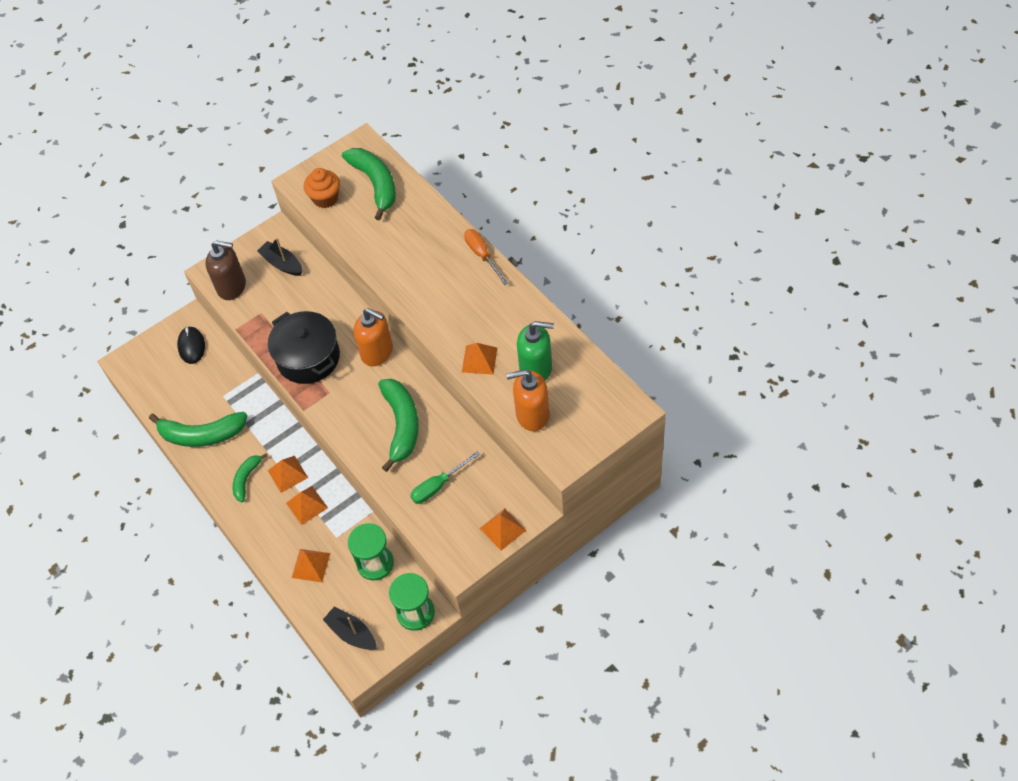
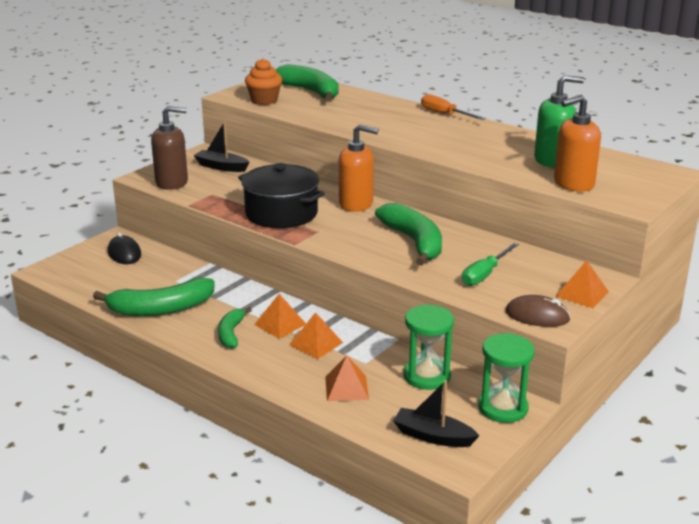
camera: 20 degrees left, 30 degrees down
orange pyramid [462,343,497,375] -> none
none -> brown mouse [506,295,571,327]

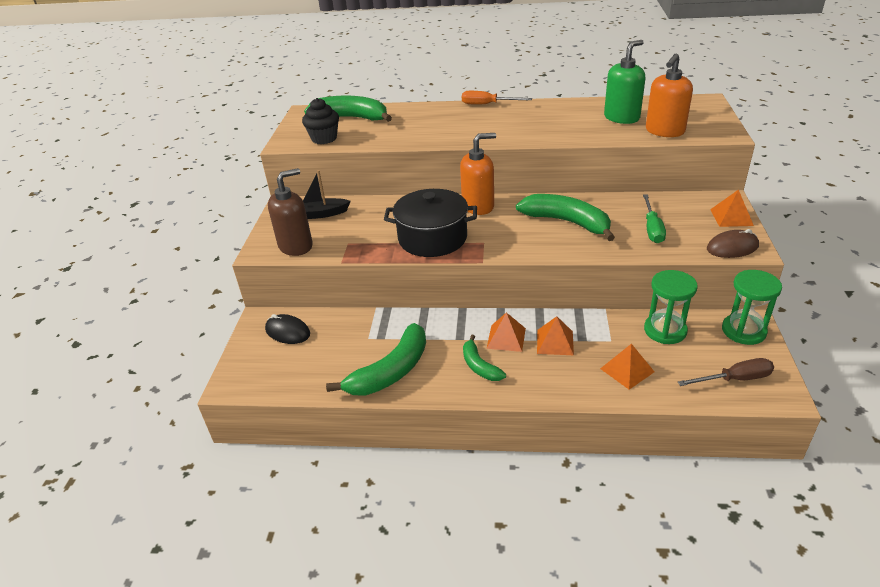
camera: 30 degrees left, 10 degrees up
orange cupcake [245,58,282,105] -> black cupcake [302,98,339,144]
black boat [393,380,480,447] -> brown screwdriver [678,358,774,386]

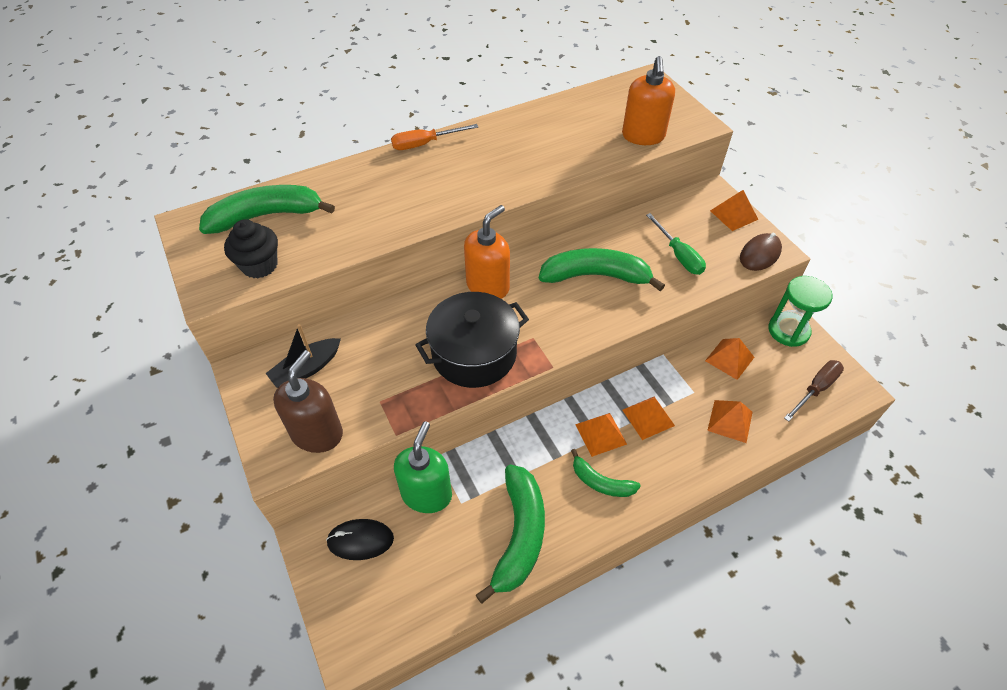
camera: 35 degrees left, 15 degrees up
green soap dispenser [604,40,645,124] -> green soap dispenser moved to [394,422,452,513]
green hourglass [644,270,698,344] -> orange pyramid [705,338,754,380]

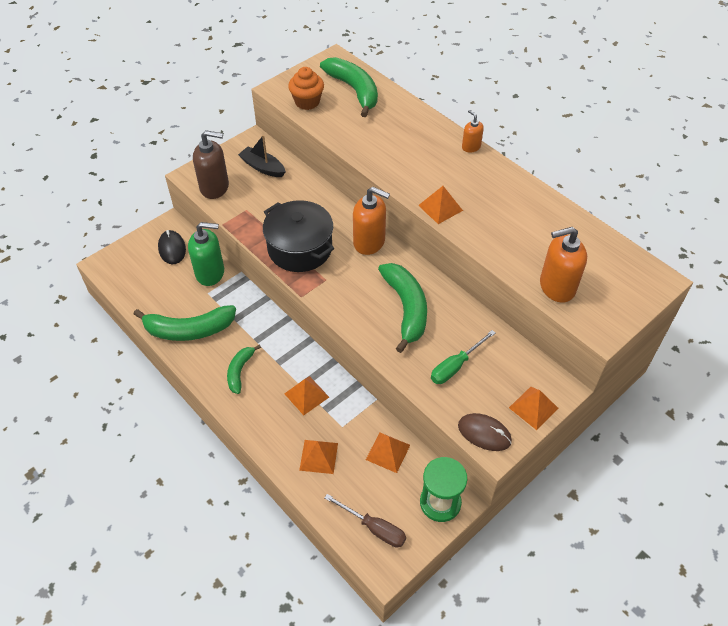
camera: 75 degrees right, 0 degrees up
black cupcake [224,219,278,278] -> orange cupcake [288,67,324,110]
orange screwdriver [391,124,478,150] -> orange soap dispenser [462,110,484,153]
orange pyramid [575,413,627,457] -> orange pyramid moved to [418,186,463,224]

